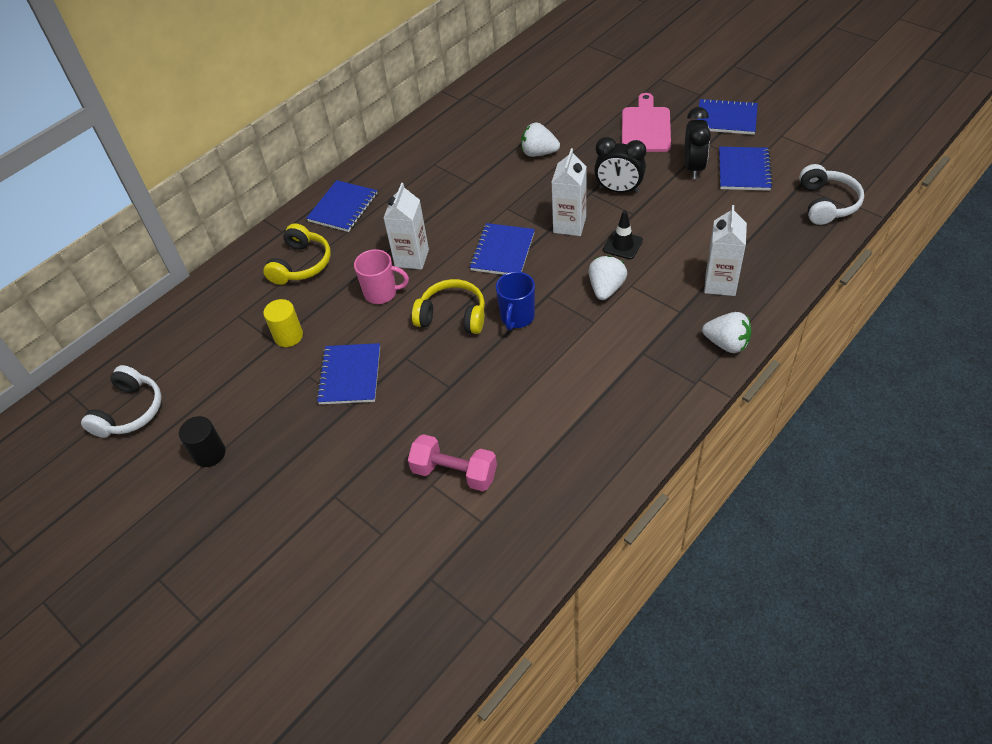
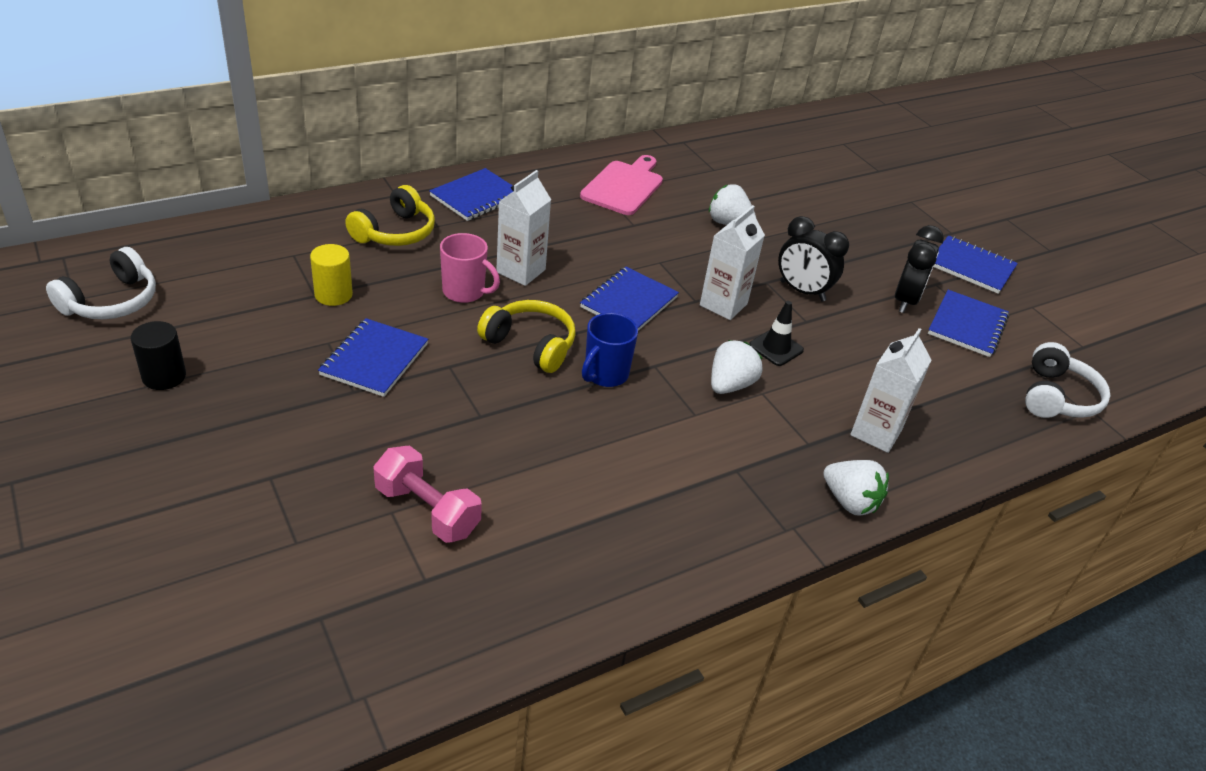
camera: 10 degrees right, 10 degrees down
pink cutting board [622,93,671,152] -> pink cutting board moved to [580,155,663,215]

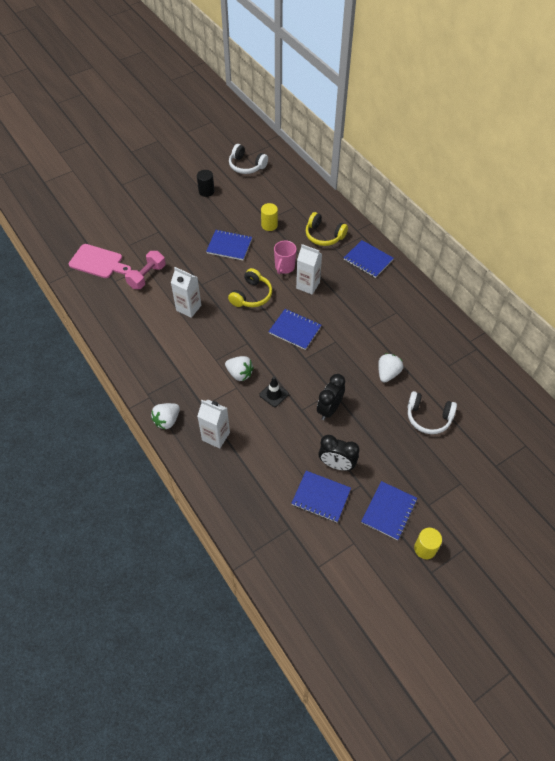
camera: 90 degrees right, 15 degrees up
pink cutting board [580,155,663,215] -> pink cutting board moved to [69,244,131,278]
blue mug [582,313,638,387] -> none
white carton [700,205,765,320] -> white carton moved to [171,267,201,318]
white headphones [1025,342,1110,418] -> white headphones moved to [408,391,457,434]
none -> yellow cylinder [414,528,442,559]

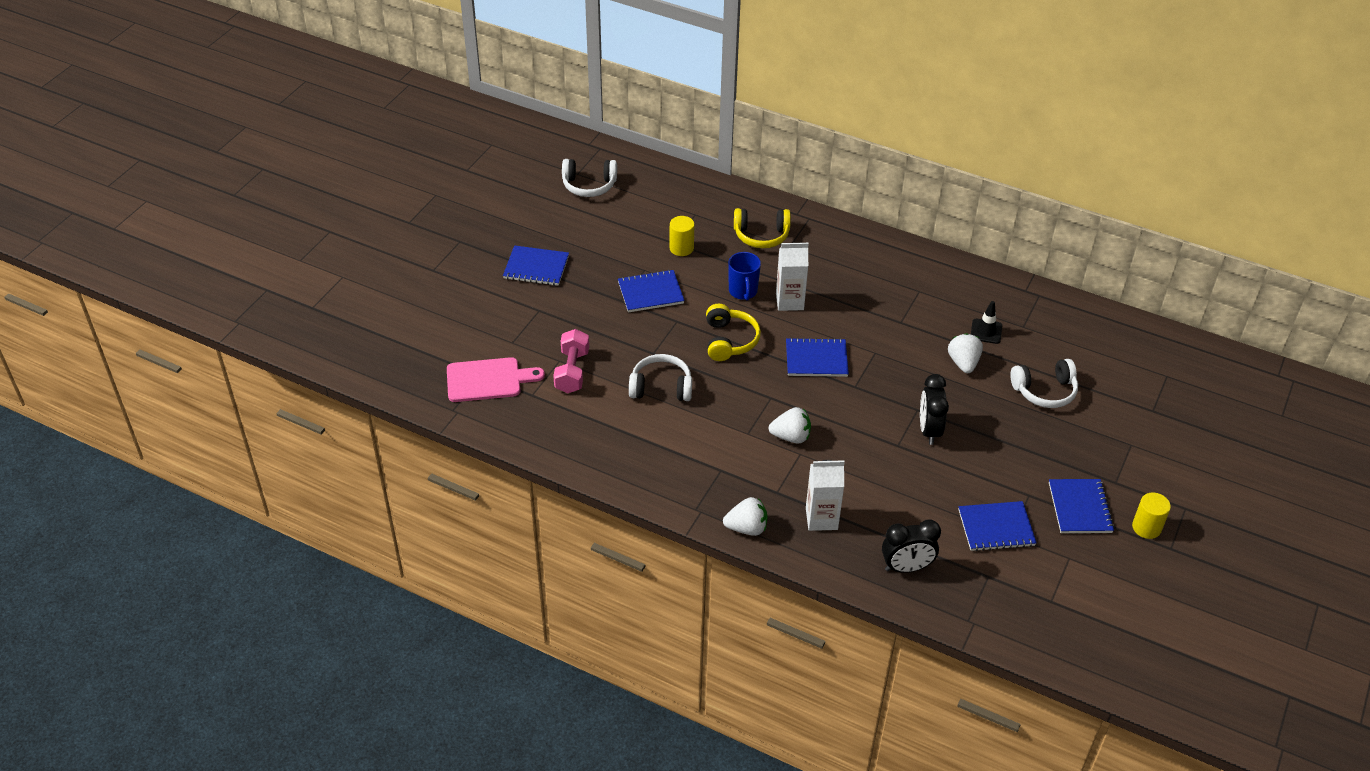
camera: 30 degrees left, 10 degrees down
white strawberry [151,403,180,430] -> white strawberry turned 105 degrees counterclockwise [723,497,767,536]
white carton [171,267,201,318] -> white headphones [629,354,692,401]
black cylinder [197,170,214,197] -> none
black traffic cone [259,377,289,407] -> black traffic cone moved to [971,301,1002,344]
pink mug [274,241,297,274] -> blue mug [728,252,761,300]
black clock [318,435,360,471] -> black clock moved to [882,520,941,573]
blue notebook [344,240,394,278] -> blue notebook moved to [503,245,569,286]

